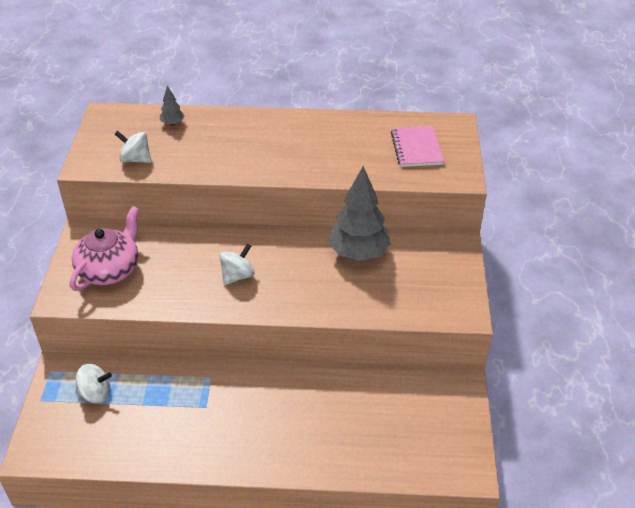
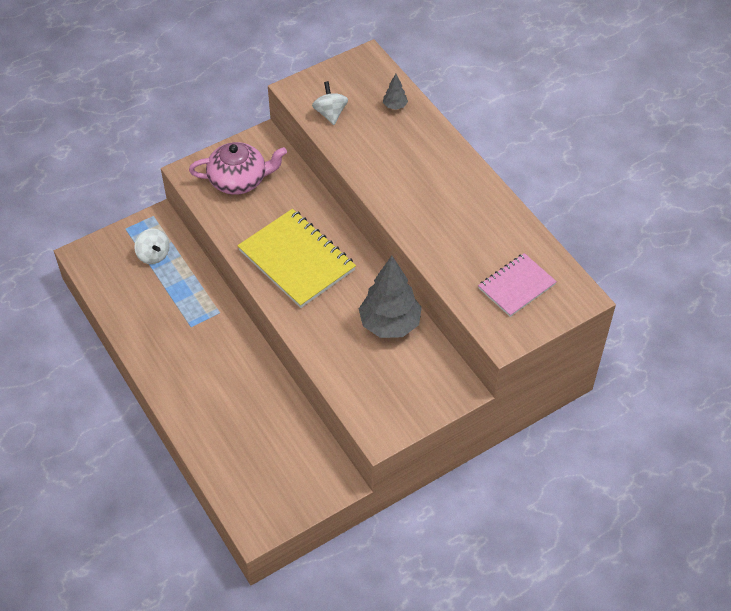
camera: 55 degrees right, 10 degrees up
white spinning top [220,244,254,285] -> yellow notebook [237,209,356,308]

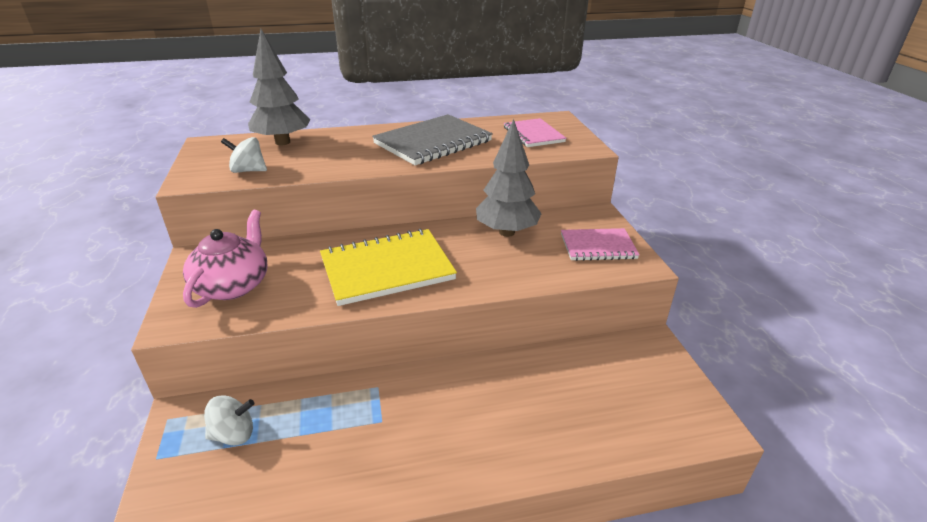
camera: 70 degrees left, 20 degrees down
grey tree [383,74,408,110] -> grey tree [248,29,310,145], size x2.29
none -> grey notebook [372,114,493,165]
none -> pink notebook [561,228,640,261]

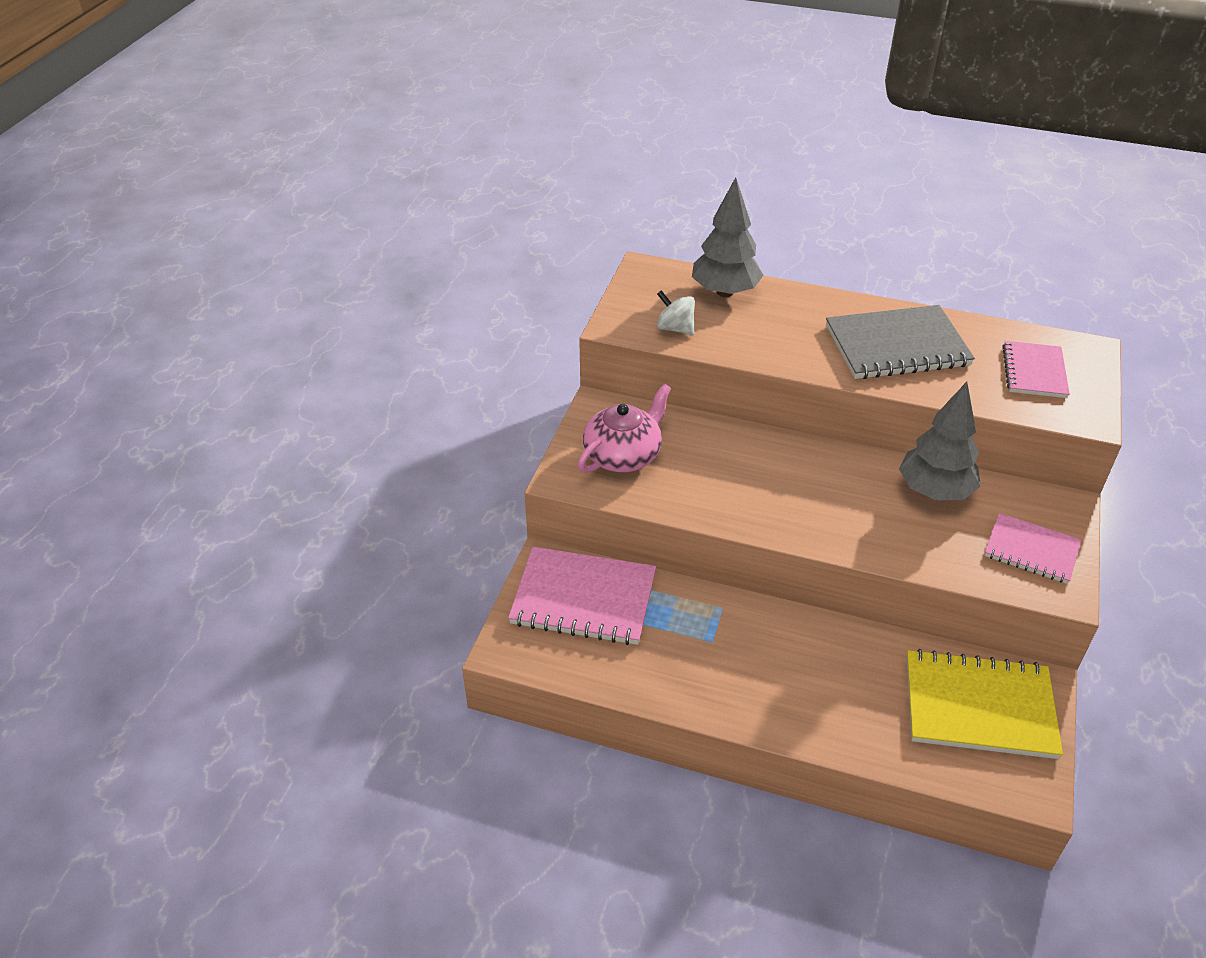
camera: 30 degrees right, 10 degrees up
white spinning top [204,395,254,446] -> pink notebook [508,547,656,645]
yellow notebook [320,229,457,306] -> yellow notebook moved to [907,649,1063,759]

